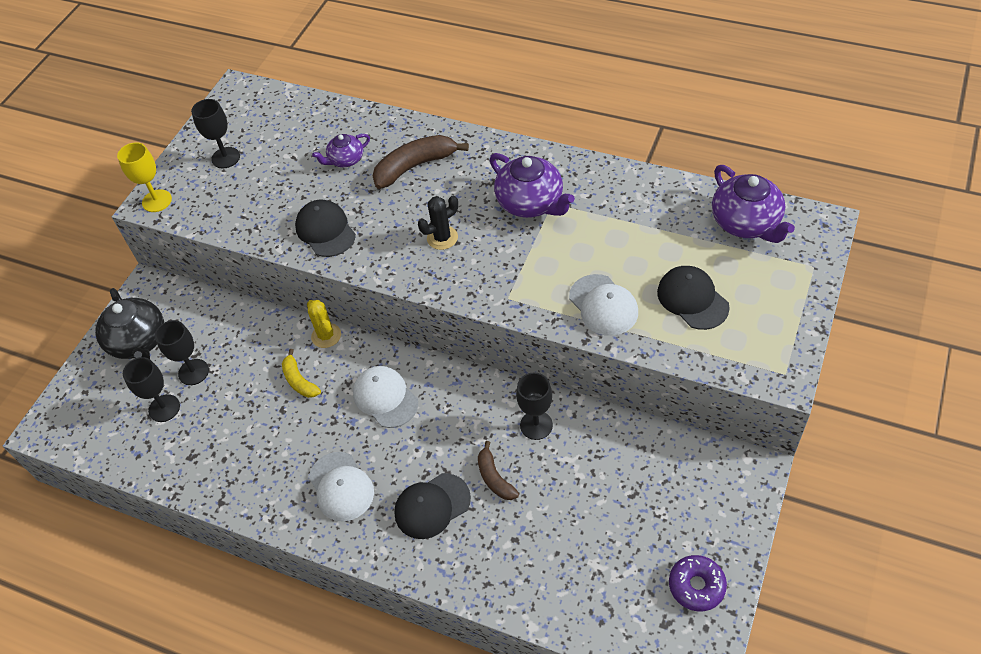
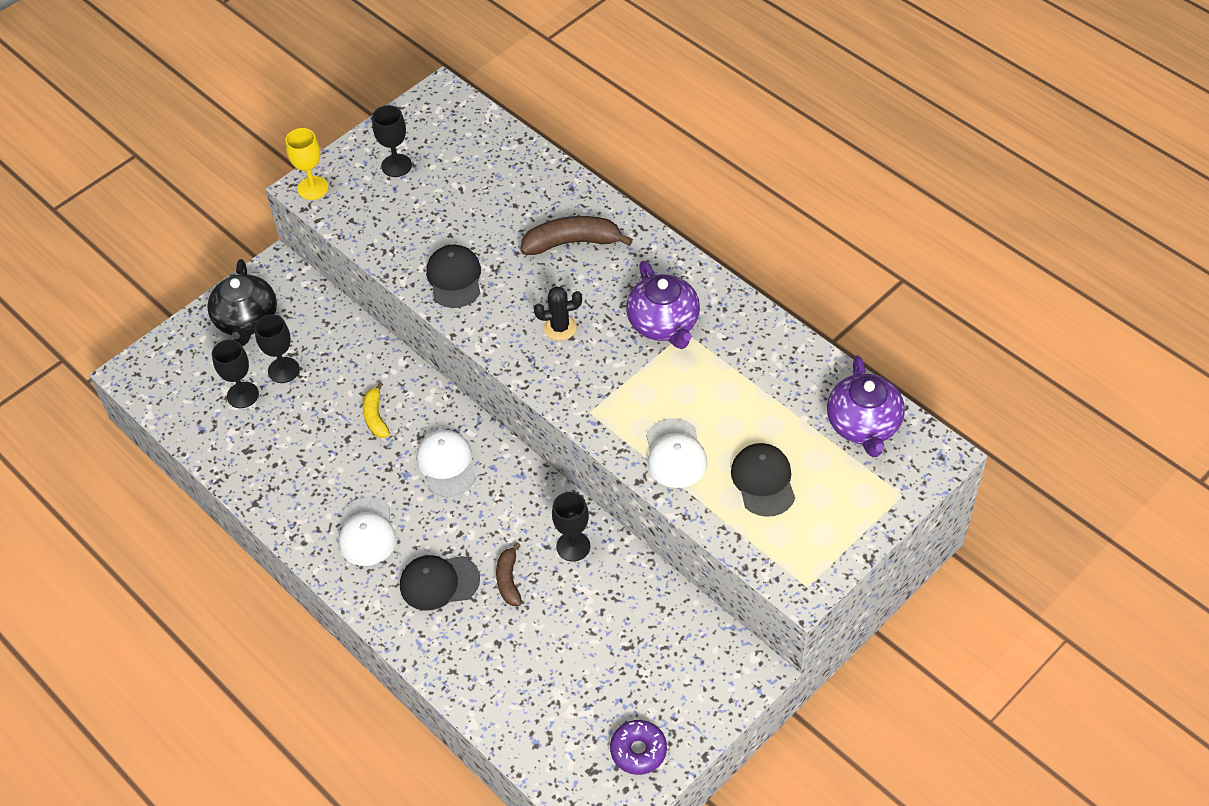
camera: 20 degrees right, 0 degrees up
yellow cactus [307,300,341,348] -> none
purple teapot [312,134,370,167] -> none

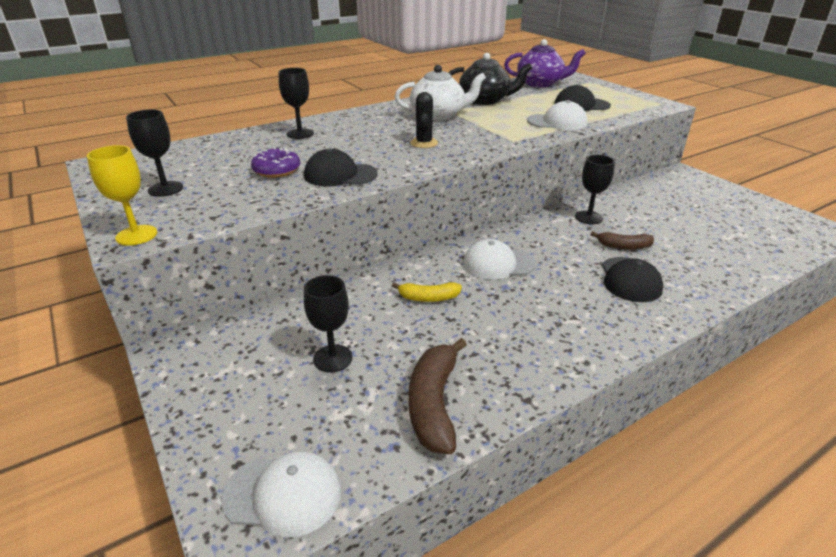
camera: 80 degrees left, 20 degrees down
black teapot [207,259,277,346] -> black teapot moved to [449,53,532,105]
black goblet [212,339,259,408] -> black goblet moved to [279,68,314,139]
white cap [338,497,396,566] -> white cap moved to [221,452,341,537]
brown banana [521,216,633,255] -> brown banana moved to [409,338,467,454]
purple donut [610,720,667,775] -> purple donut moved to [251,147,300,178]
purple teapot [626,261,700,349] -> white teapot [394,65,486,121]

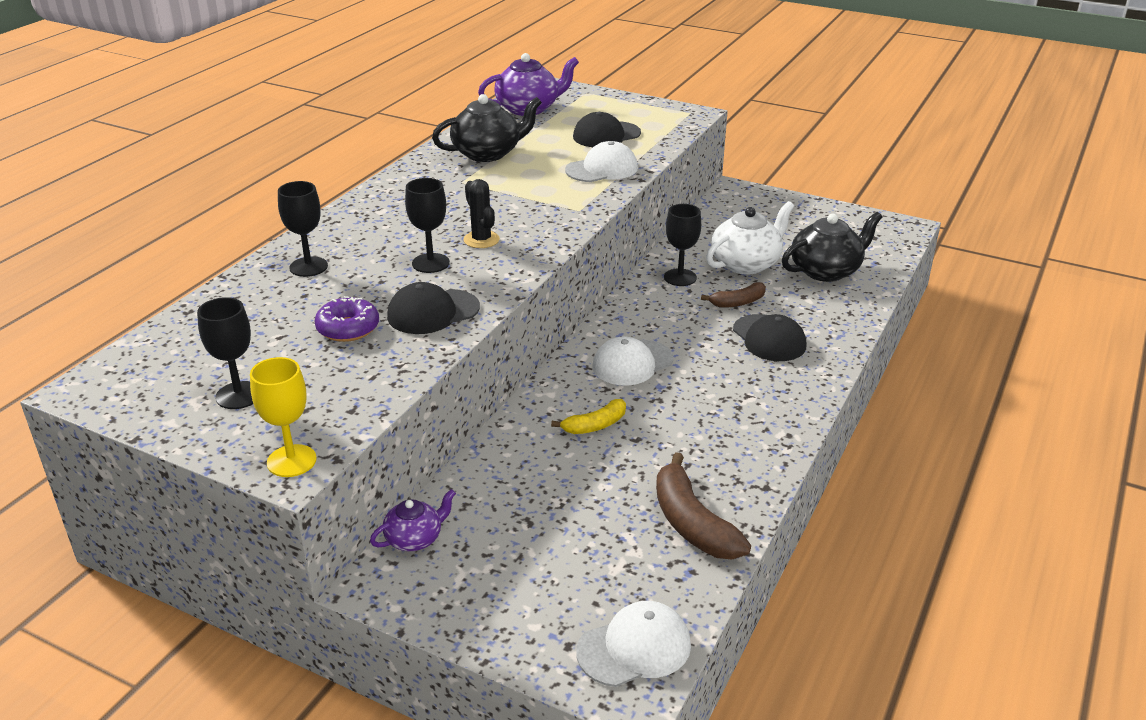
camera: 30 degrees left, 0 degrees up
black goblet [304,275,353,372] -> black goblet moved to [405,178,450,273]
white teapot [394,65,486,121] -> white teapot moved to [706,201,794,275]
none -> purple teapot [370,489,456,551]
none -> black teapot [782,212,882,282]

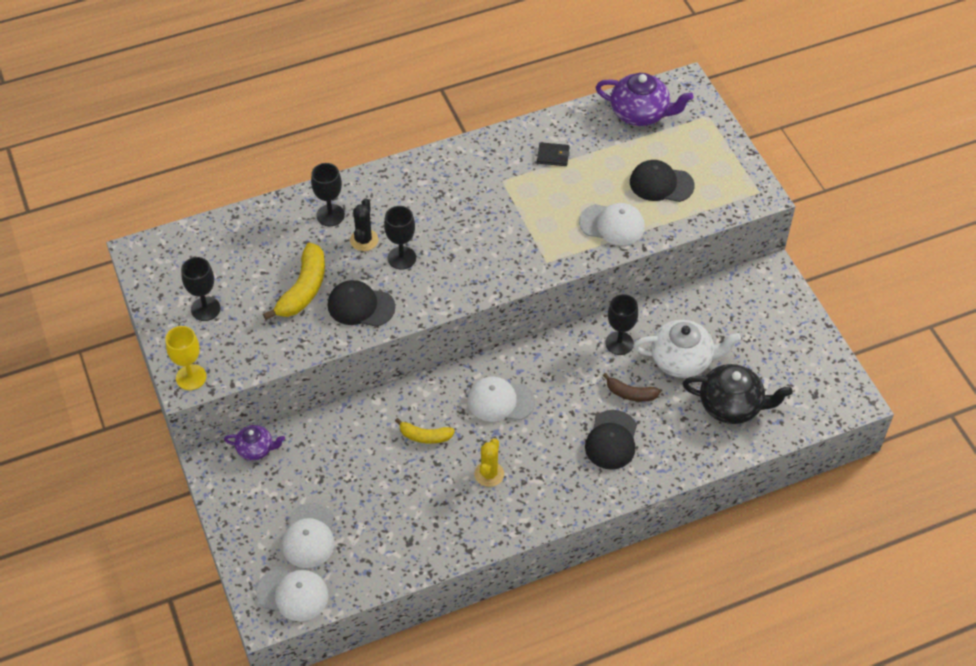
camera: 40 degrees right, 20 degrees up
purple donut [315,296,379,342] -> yellow banana [263,243,325,320]
black teapot [432,94,542,162] -> black wallet [537,142,570,166]
black cactus [464,179,500,248] -> black cactus moved to [350,198,379,251]
brown banana [656,452,751,559] -> none
none -> white cap [282,503,335,568]
none -> yellow cactus [474,438,504,487]

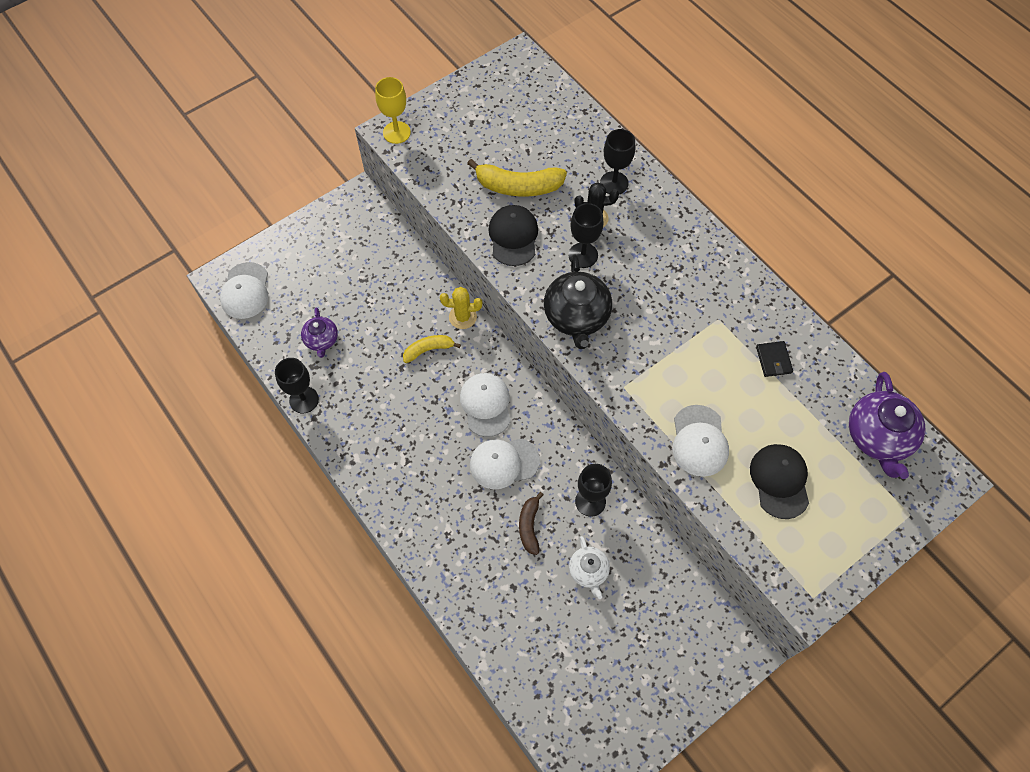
camera: 75 degrees right, 10 degrees up
black goblet [181,257,221,321] -> black goblet moved to [275,358,319,413]
purple teapot [224,425,285,460] -> purple teapot moved to [301,308,338,358]
white cap [282,503,335,568] -> white cap moved to [470,438,540,489]
yellow banana [395,418,455,444] -> yellow banana turned 75 degrees clockwise [403,335,461,363]
yellow cactus [474,438,504,487] -> yellow cactus moved to [440,287,482,329]
black cap [585,410,637,470] -> none
white teapot [633,320,741,378] -> white teapot [569,536,610,599], size x0.58
black teapot [683,364,793,424] -> black teapot moved to [544,254,612,349]

